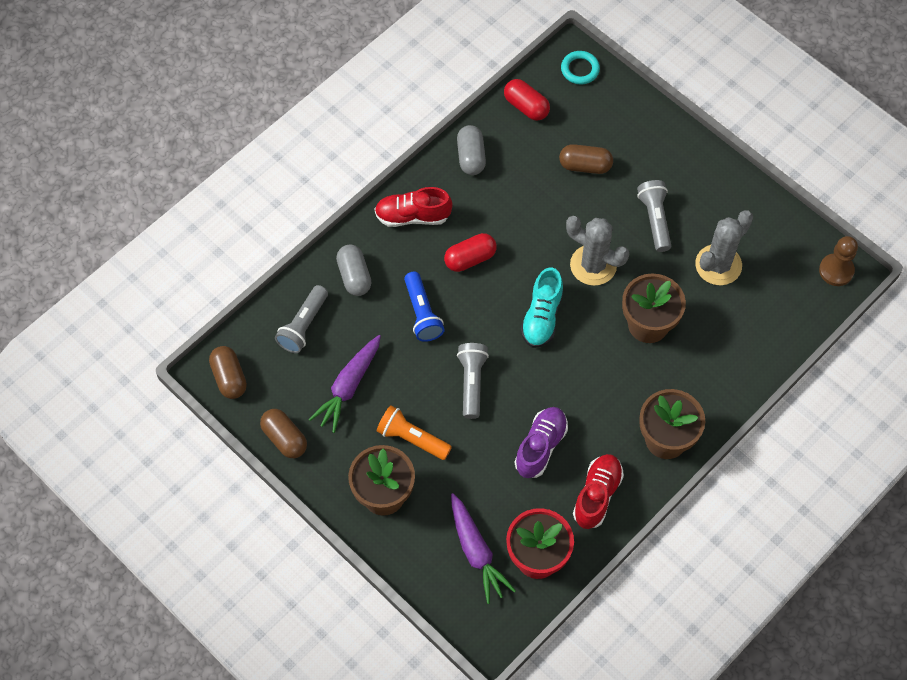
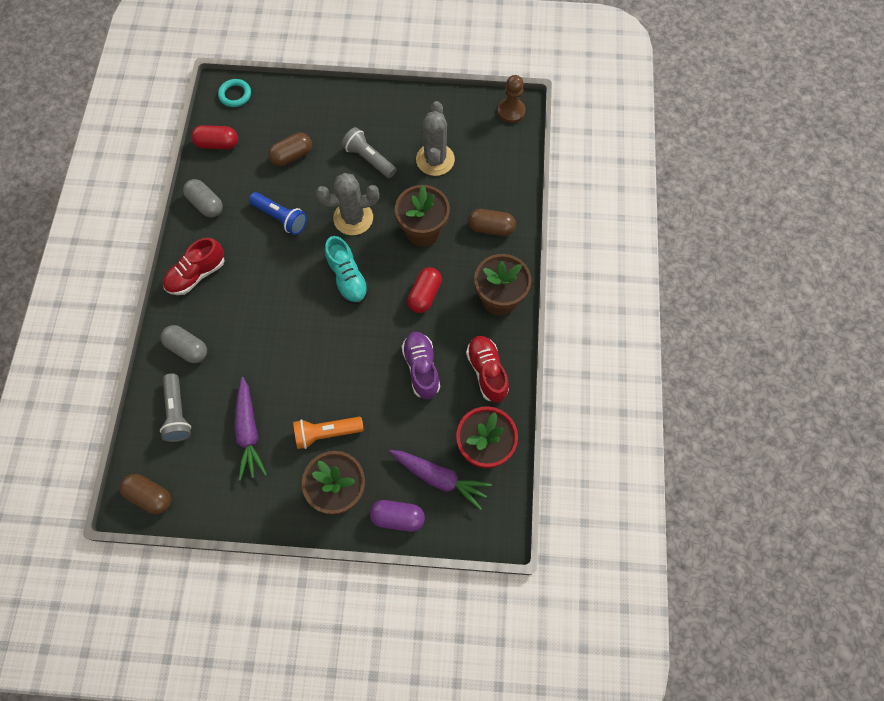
camera: 40 degrees left, 5 degrees up
brown capsule [260,409,307,458] -> brown capsule moved to [468,209,516,236]
blue flashlight [404,272,445,342] -> blue flashlight moved to [249,192,307,235]
red capsule [444,233,497,272] -> red capsule moved to [407,267,442,313]
grey flashlight [457,343,489,419] -> none
none -> purple capsule [370,500,425,532]

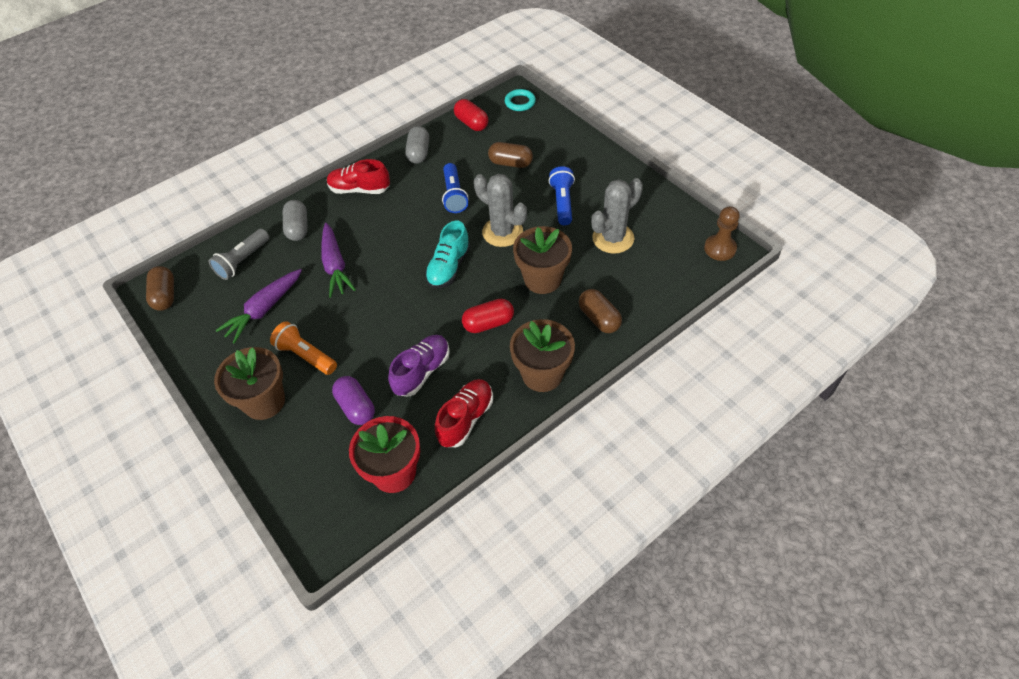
camera: 50 degrees right, 15 degrees down
grey flashlight [342,127,396,178] -> blue flashlight [549,166,575,225]
purple capsule [370,500,425,532] -> purple capsule moved to [332,376,375,425]
purple carrot [389,450,492,510] -> purple carrot moved to [321,223,356,298]

